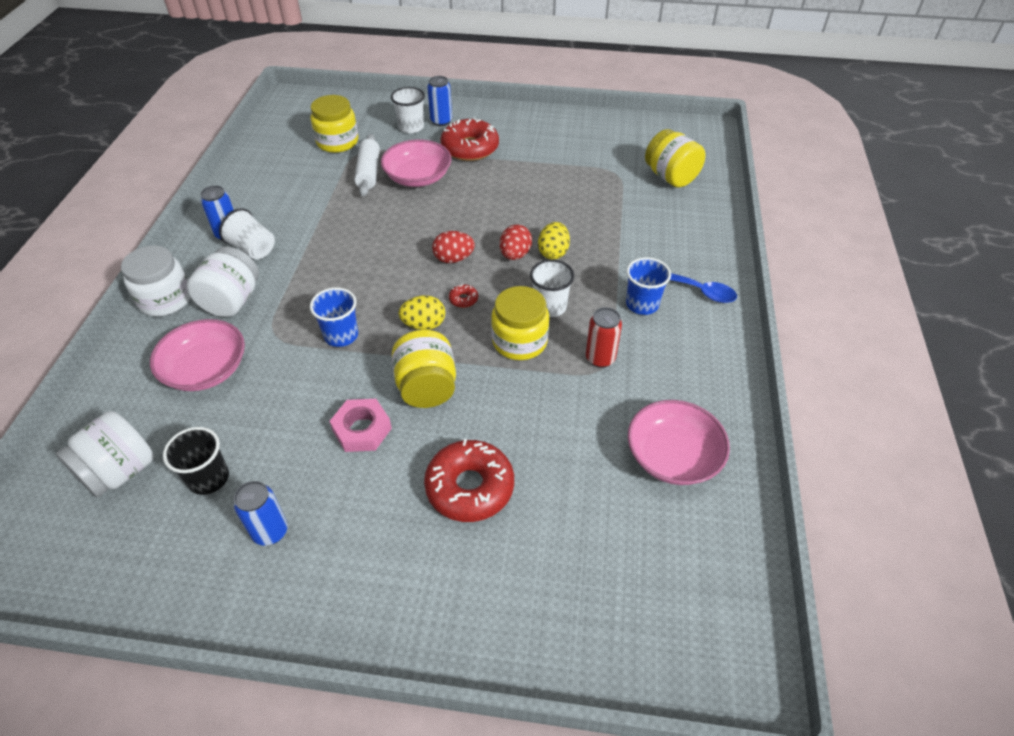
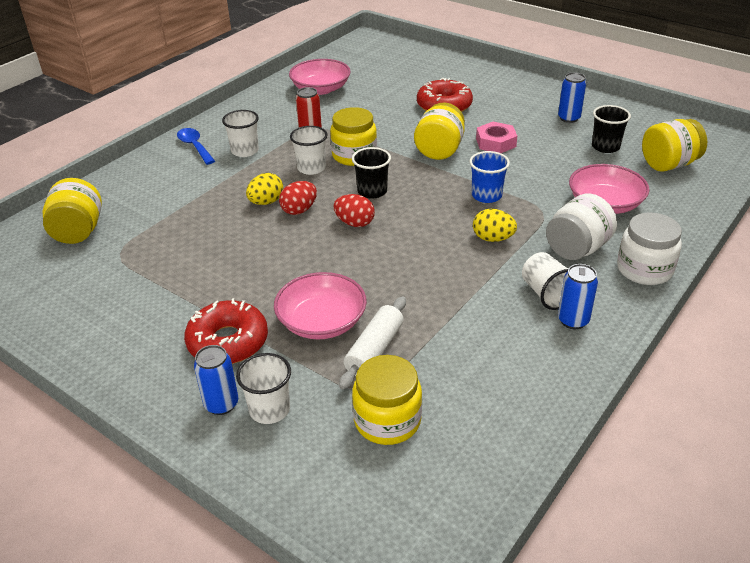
camera: 150 degrees left, 10 degrees down
white jar [56,411,154,498] -> yellow jar [642,119,707,172]
yellow egg [399,295,445,330] -> yellow egg moved to [473,209,517,242]
red donut [449,284,478,308] -> black cup [352,147,391,199]
blue cup [626,257,671,315] -> white cup [222,110,259,157]

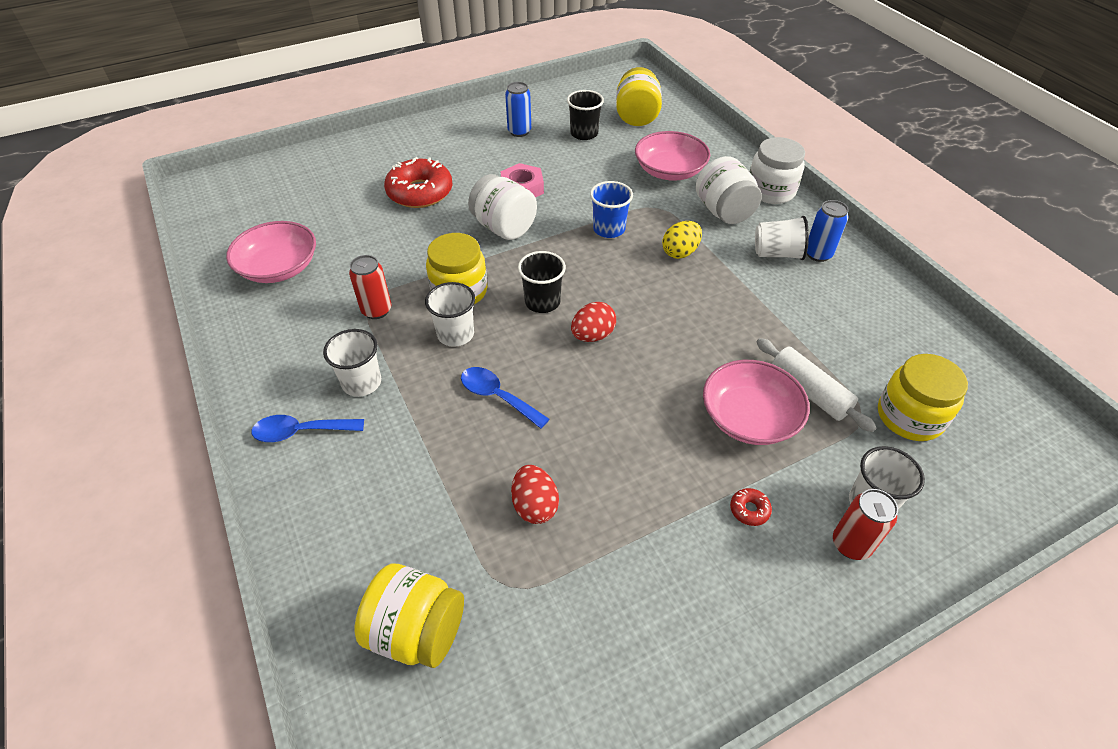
camera: 65 degrees left, 10 degrees up
red donut [184,298,268,364] -> red donut [730,488,772,526], size x0.41
blue can [194,345,238,415] -> red can [833,489,898,560]
yellow egg [246,173,283,205] -> blue spoon [461,367,549,429]
red egg [279,181,317,215] -> red egg moved to [511,465,559,524]
yellow jar [414,102,465,160] -> white jar [468,174,537,240]

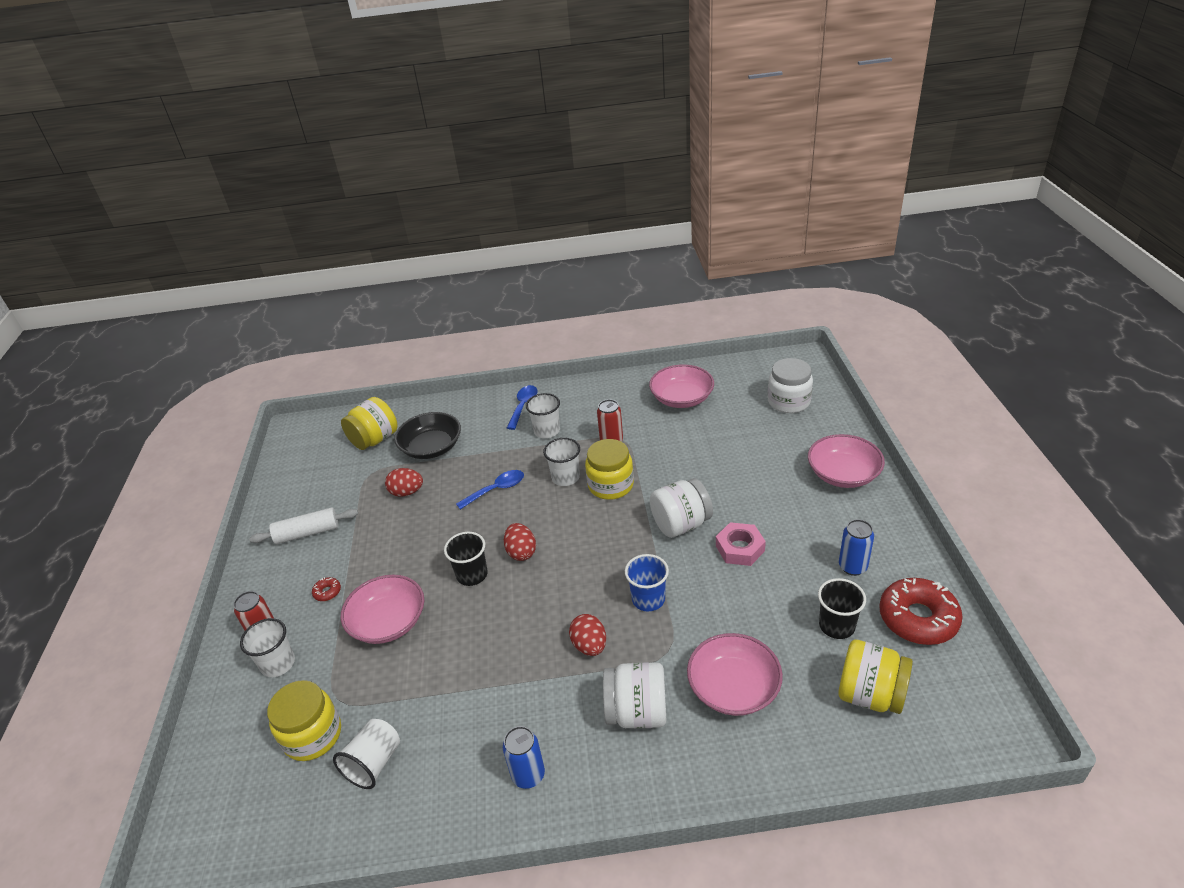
camera: 115 degrees right, 10 degrees down
red donut [384,157,453,208] -> red donut moved to [879,578,963,645]
black cup [518,251,566,313] -> black cup moved to [444,532,488,586]
yellow egg [662,221,702,259] -> red egg [569,614,606,656]
white jar [750,137,805,204] -> white jar moved to [768,358,813,413]
white cup [755,216,809,260] -> white cup moved to [333,719,400,789]
white rolling pin [757,338,877,432] -> white rolling pin moved to [249,507,358,544]
none -> black bowl [394,412,461,459]
none -> pink bowl [808,434,885,488]

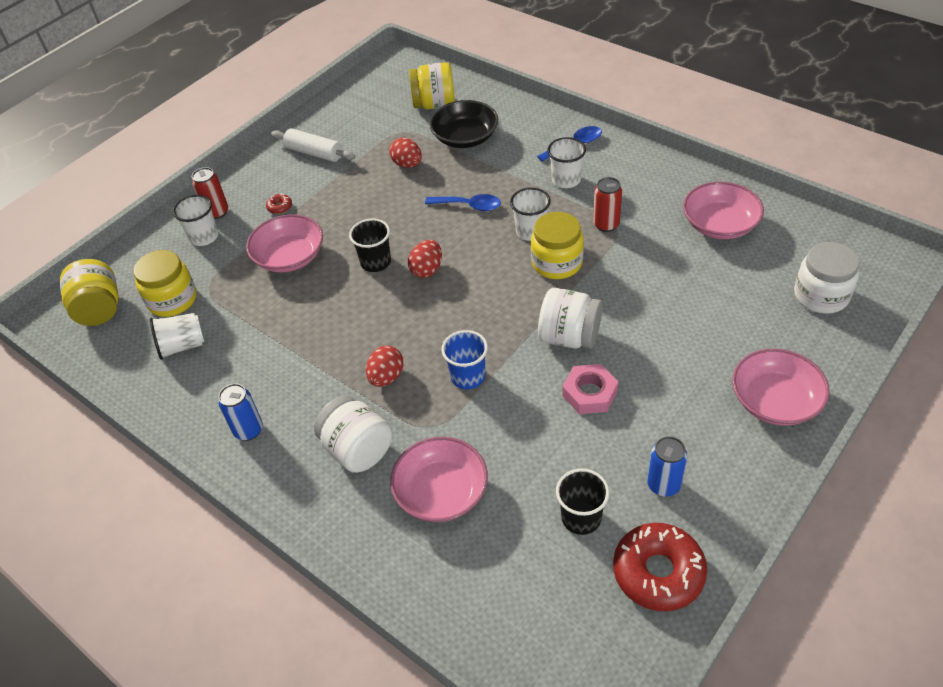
camera: 45 degrees right, 10 degrees up
yellow jar [838,640,913,714] -> yellow jar moved to [60,259,119,326]

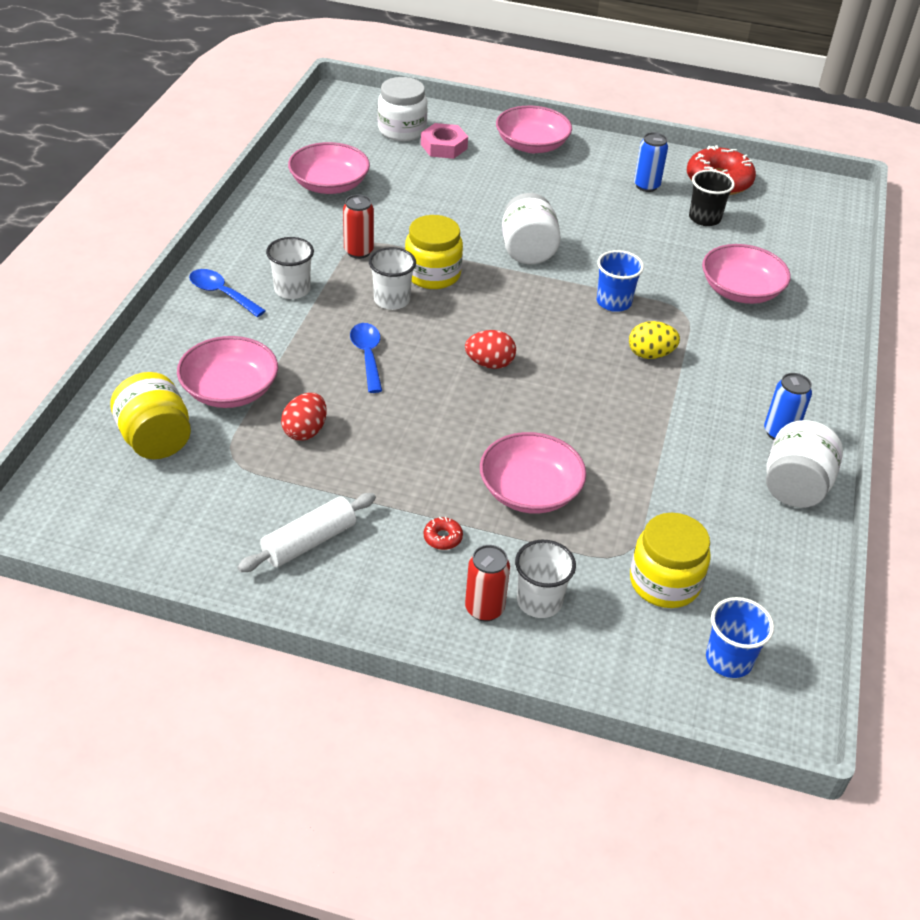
camera: 120 degrees left, 5 degrees down
yellow jar [60,259,119,326] -> blue cup [706,597,774,678]
white cup [150,313,204,360] -> none
white rolling pin [271,128,356,162] -> white rolling pin turned 45 degrees clockwise [237,493,376,572]
white jar [314,395,392,473] -> white jar moved to [766,420,843,508]
black cup [349,219,391,272] -> none
red egg [366,346,404,387] -> yellow egg [629,321,680,359]
black bowl [429,100,498,148] -> pink bowl [177,336,278,408]
pink nut [563,364,618,414] -> pink nut moved to [421,123,468,159]

